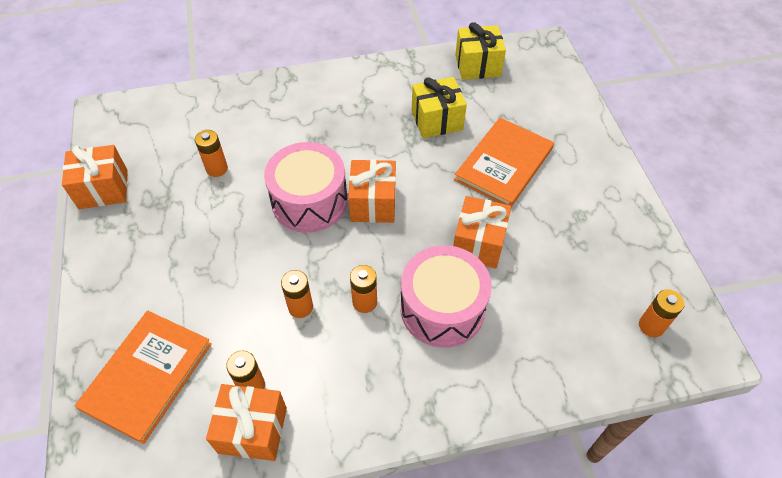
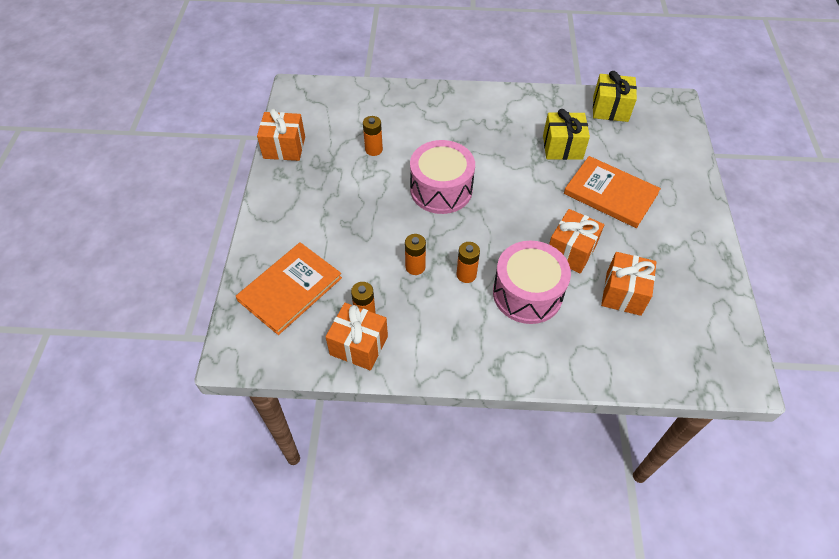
camera: 15 degrees right, 0 degrees up
orange gift [348,159,396,223] -> orange gift moved to [601,252,657,316]
orange book [454,118,554,207] -> orange book turned 75 degrees clockwise [564,156,661,228]
orange battery [639,289,685,337] -> none

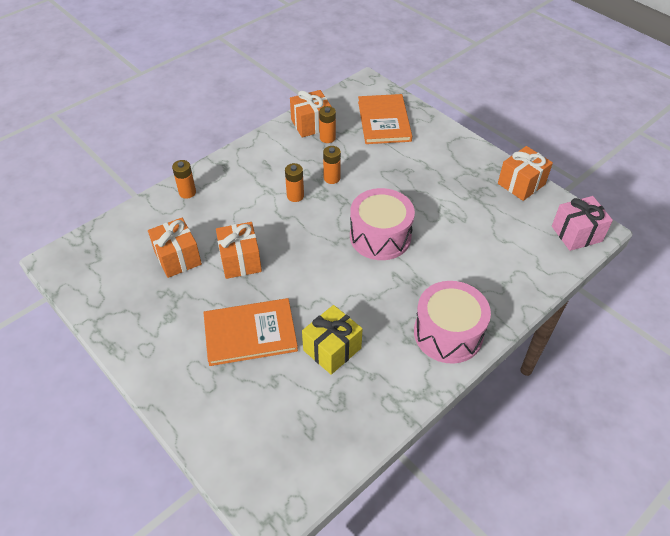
camera: 135 degrees right, 5 degrees down
orange battery [363,116,383,156] -> orange battery moved to [172,160,196,199]
pink drum [493,241,571,324] -> pink drum moved to [414,281,491,364]
yellow gift [593,71,637,122] -> none
none -> pink gift [552,196,613,251]

